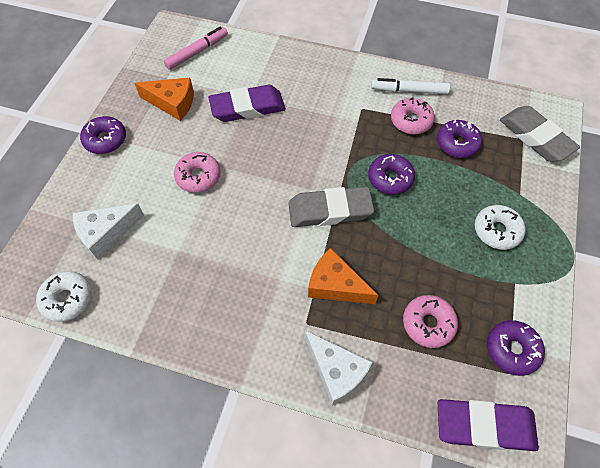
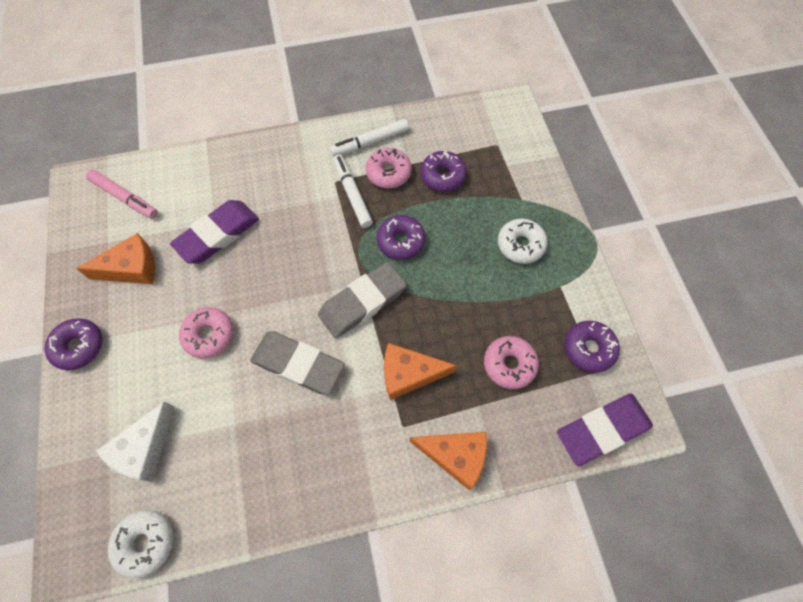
camera: 30 degrees left, 5 degrees up
pink marker [164,27,228,70] -> pink marker turned 105 degrees clockwise [86,170,158,219]
white cheese [305,330,373,405] -> orange cheese [409,432,487,490]
grey eraser [500,106,580,162] -> grey eraser moved to [250,331,345,395]
none -> white marker [333,155,373,228]

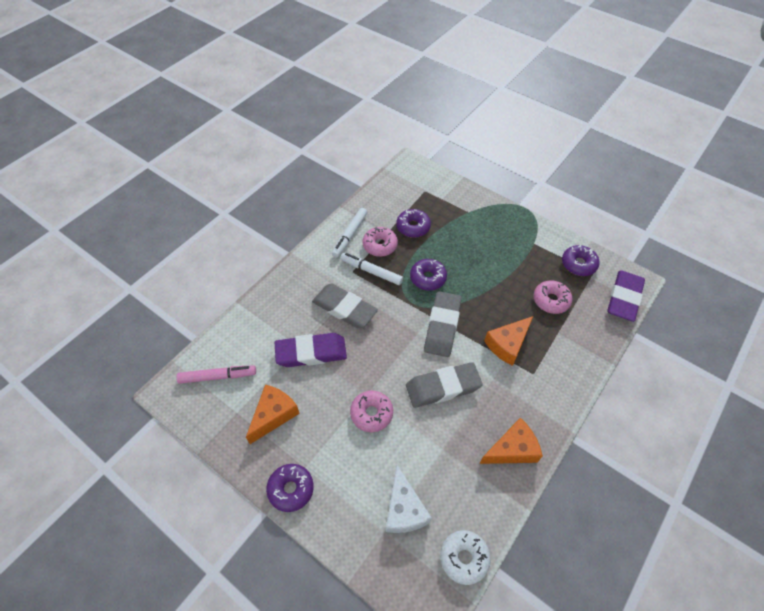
camera: 40 degrees left, 10 degrees down
purple eraser [170,200,259,264] -> purple eraser turned 75 degrees clockwise [275,333,347,367]
orange cheese [409,432,487,490] -> orange cheese moved to [479,418,543,464]
white donut [498,219,548,264] -> none
none -> grey eraser [312,284,378,328]

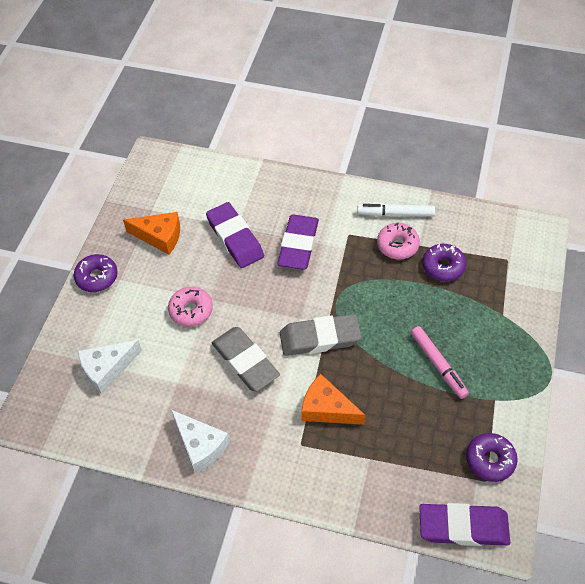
camera: 70 degrees right, 0 degrees up
pink marker [176,365,256,384] -> pink marker moved to [411,326,469,399]
grey eraser [312,284,378,328] -> purple eraser [277,215,319,269]
white marker [340,253,403,285] -> none
purple donut [410,259,447,291] -> none
white donut [440,530,491,585] -> none
orange cheese [479,418,543,464] -> white cheese [171,410,230,473]
pink donut [533,280,572,314] -> none

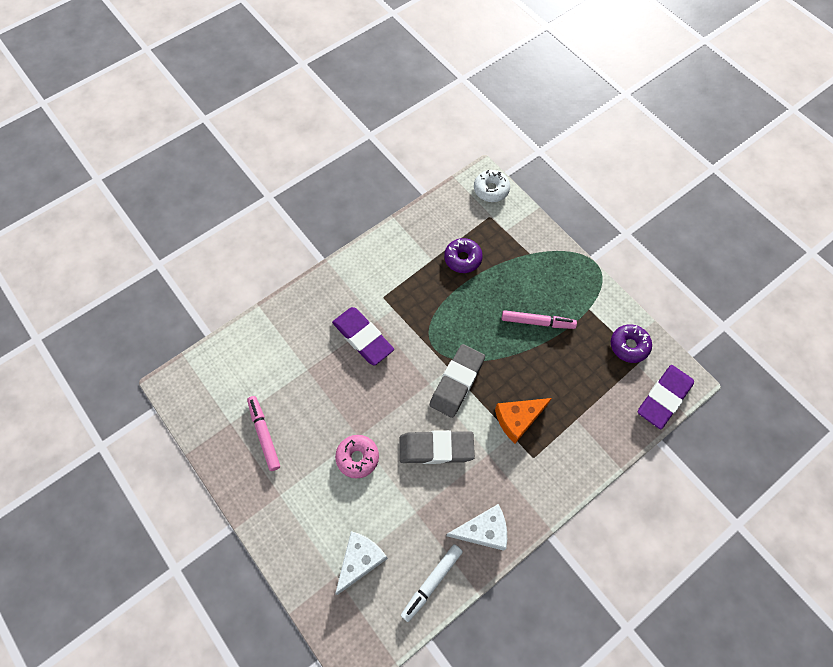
camera: 55 degrees left, 10 degrees up
purple donut [74,254,118,292] -> none
white cheese [78,340,142,394] -> white cheese turned 150 degrees counterclockwise [335,531,388,595]
orange cheese [123,212,180,255] -> pink marker [247,396,280,471]
purple eraser [206,202,264,268] -> none
white marker [357,204,435,216] -> white marker moved to [401,544,463,622]
pink donut [377,222,420,260] -> none
none -> white donut [474,170,510,202]

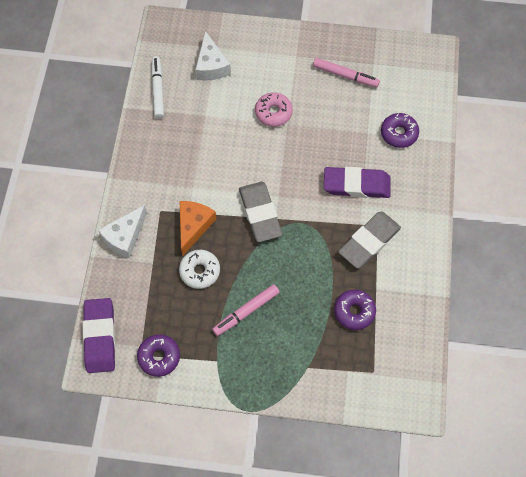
camera: 135 degrees right, 0 degrees up
grey eraser [399,430,475,464] -> grey eraser moved to [338,211,401,269]
white cheese [446,504,507,551] -> white cheese moved to [98,205,147,259]
white donut [474,170,510,202] -> white donut moved to [179,250,220,289]
none -> purple donut [381,113,419,148]

